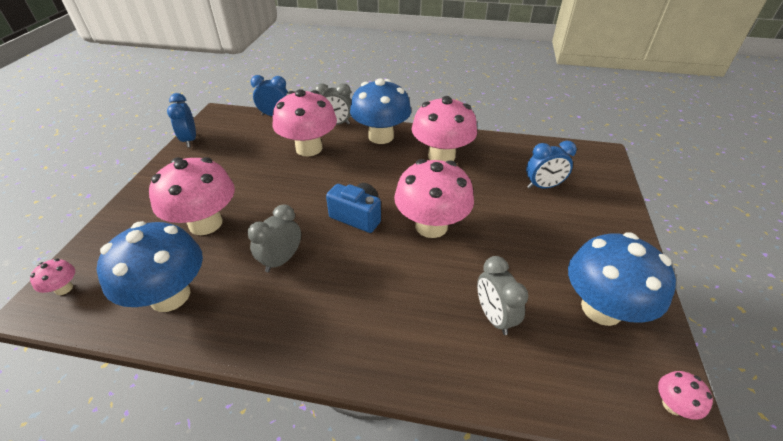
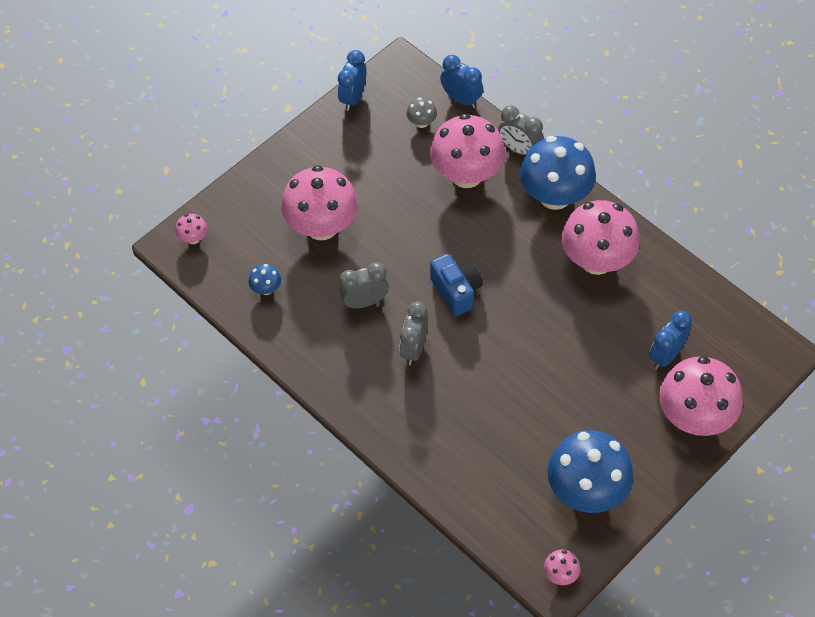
camera: 35 degrees right, 15 degrees up
blue mushroom [97,221,203,312] -> blue mushroom [249,264,281,295], size x0.42
pink mushroom [394,159,474,238] -> pink mushroom moved to [659,356,743,436]
grey clock [477,256,528,335] -> grey clock moved to [399,301,428,365]
blue clock [526,141,577,189] -> blue clock turned 105 degrees clockwise [649,311,692,370]
none -> grey mushroom [406,97,437,128]

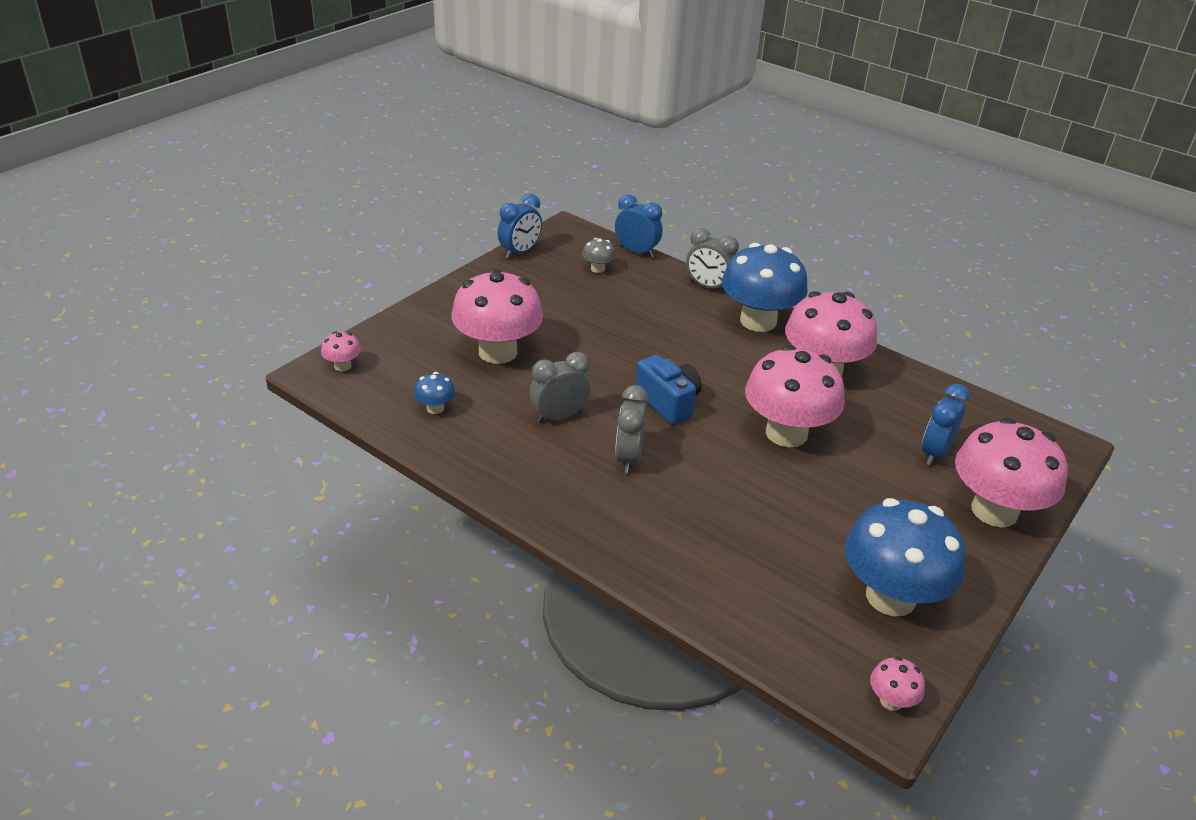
camera: 10 degrees left, 20 degrees down
blue clock [338,50,367,111] -> blue clock turned 150 degrees counterclockwise [498,194,542,259]
pink mushroom [430,114,505,188] -> pink mushroom moved to [745,345,845,447]

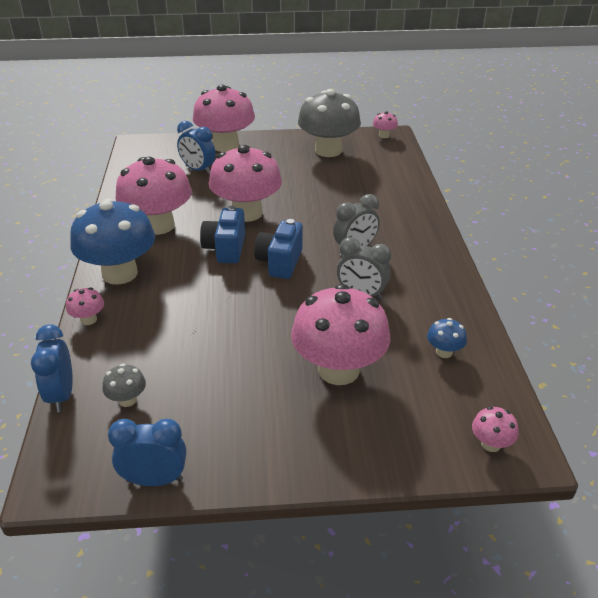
camera: 130 degrees left, 0 degrees up
grey clock [686,228,739,292] -> pink mushroom [66,288,104,325]
blue mushroom [844,498,965,617] -> grey mushroom [298,89,361,157]
blue clock [922,384,970,466] -> blue clock turned 45 degrees clockwise [177,121,215,174]
none -> blue camera [200,206,245,263]

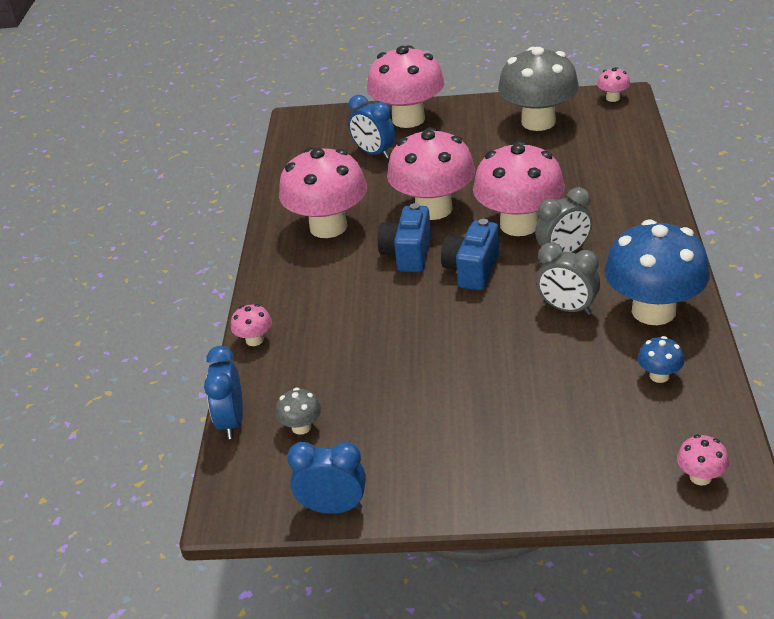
camera: 10 degrees right, 0 degrees up
blue mushroom [70,198,155,285] -> blue mushroom moved to [604,219,710,325]
pink mushroom [291,284,390,385] -> pink mushroom moved to [473,141,565,236]

